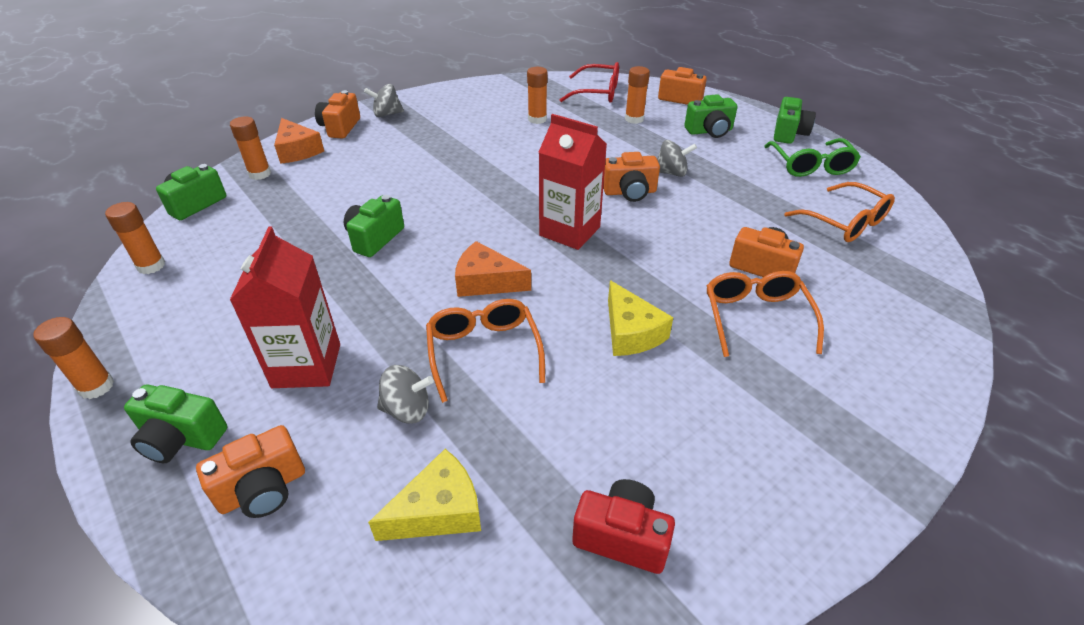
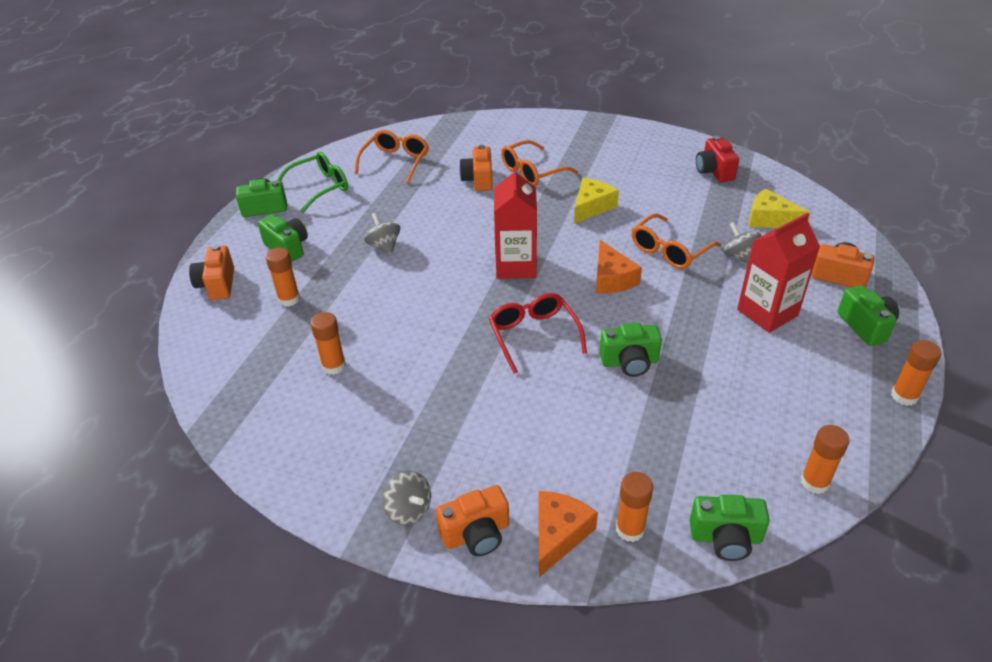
camera: 120 degrees left, 0 degrees up
red glasses [560,62,619,102] -> red glasses moved to [489,293,587,374]
orange camera [603,152,660,202] -> none

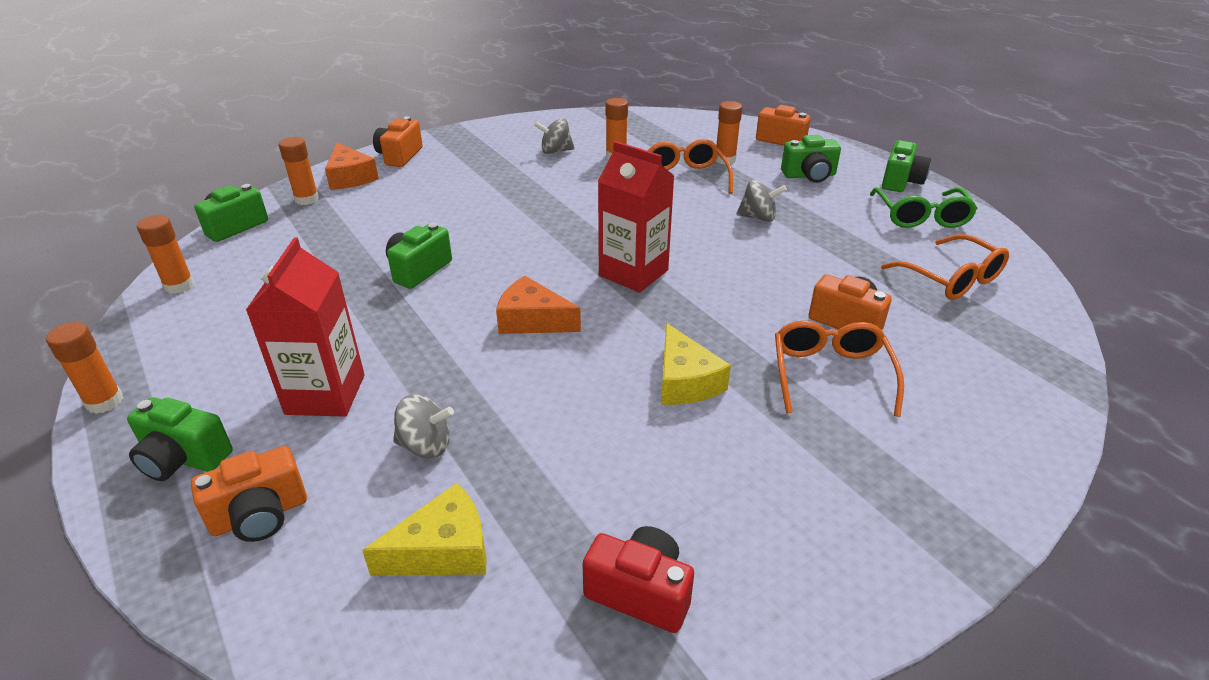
camera: 125 degrees right, 5 degrees down
grey spinning top [382,470,431,525] -> grey spinning top moved to [534,118,575,154]
red glasses [489,293,587,374] -> none
orange glasses [632,214,721,269] -> orange glasses moved to [648,139,733,194]

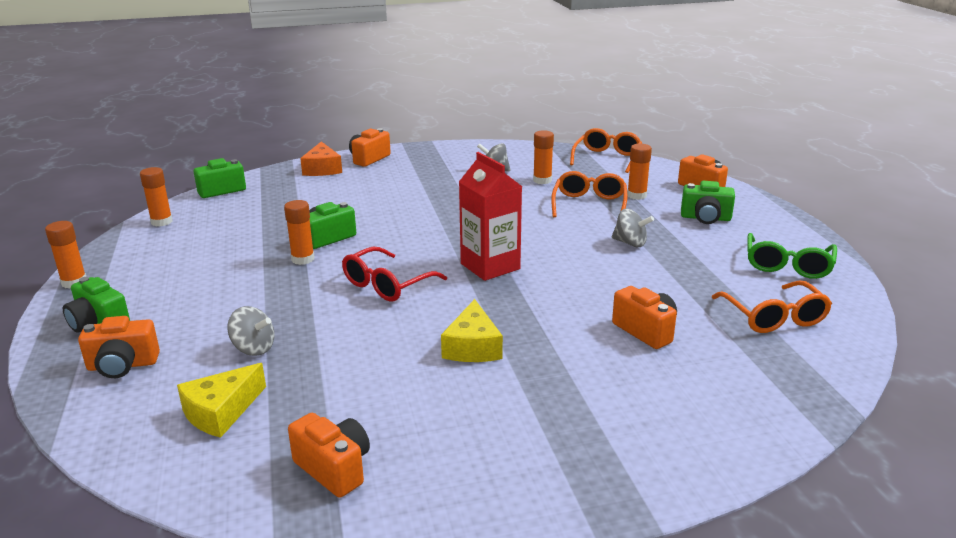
camera: 20 degrees right, 10 degrees down
red carton [246,238,365,417] -> none
orange glue stick [279,137,319,205] -> orange glue stick moved to [284,200,315,265]
yellow cheese [362,483,487,576] -> yellow cheese turned 135 degrees clockwise [177,363,266,438]
orange cheese [496,276,581,334] -> red glasses [342,247,447,302]
red camera [583,526,694,633] -> orange camera [288,413,370,498]
orange glasses [775,320,904,417] -> orange glasses moved to [570,128,642,173]
green camera [882,140,931,192] -> none

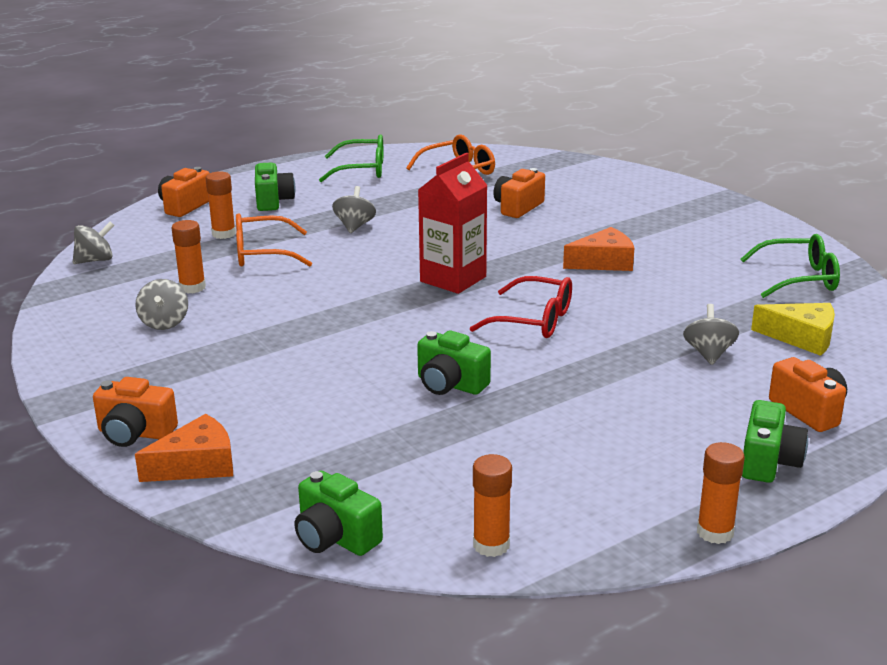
camera: 110 degrees left, 0 degrees up
orange glue stick [284,200,315,265] -> none
orange camera [288,413,370,498] -> green glasses [741,234,840,298]
yellow cheese [441,299,503,362] -> orange cheese [563,227,634,271]
orange glasses [570,128,642,173] -> grey spinning top [73,222,114,264]

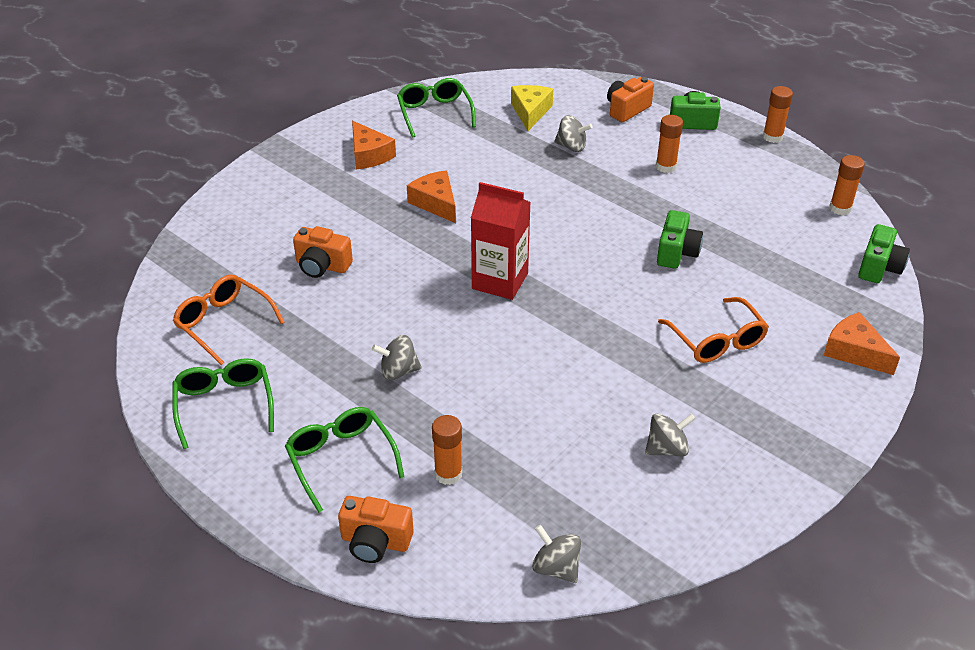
camera: 105 degrees left, 15 degrees up
orange camera [93,377,178,447] -> none
orange glue stick [172,220,206,294] -> orange glue stick moved to [656,115,683,173]
orange glasses [236,213,312,266] -> orange glasses moved to [658,297,769,363]
green camera [255,162,295,211] -> green glasses [285,407,404,513]
red glasses [470,276,572,338] -> none
grey spinning top [683,304,739,365] -> grey spinning top turned 150 degrees counterclockwise [554,115,593,152]
none -> orange cheese [352,121,396,169]

